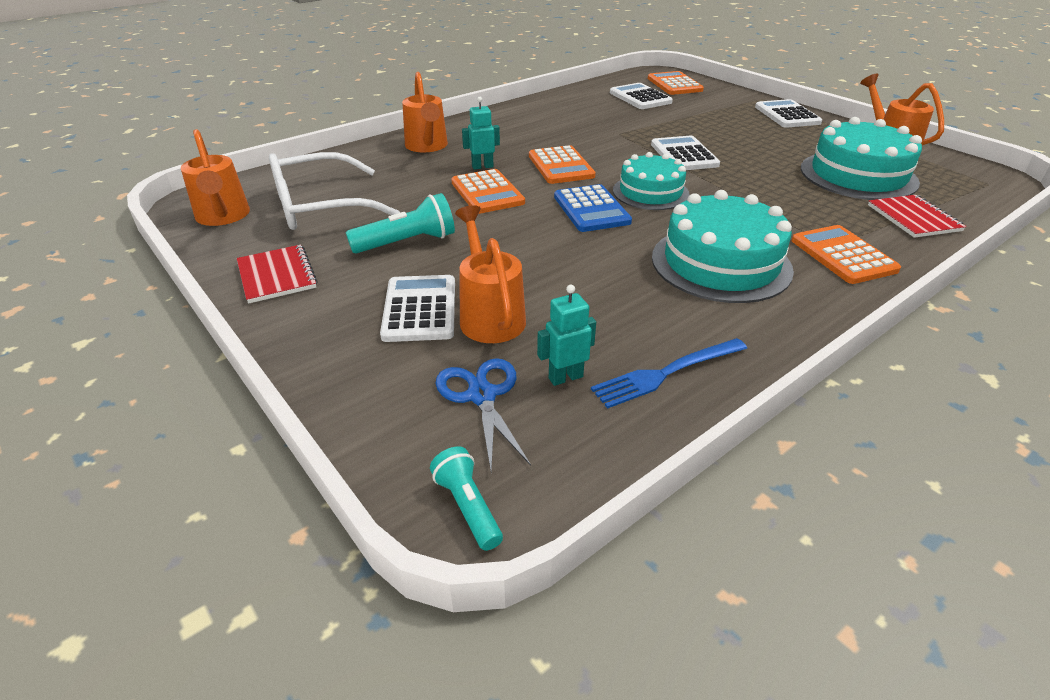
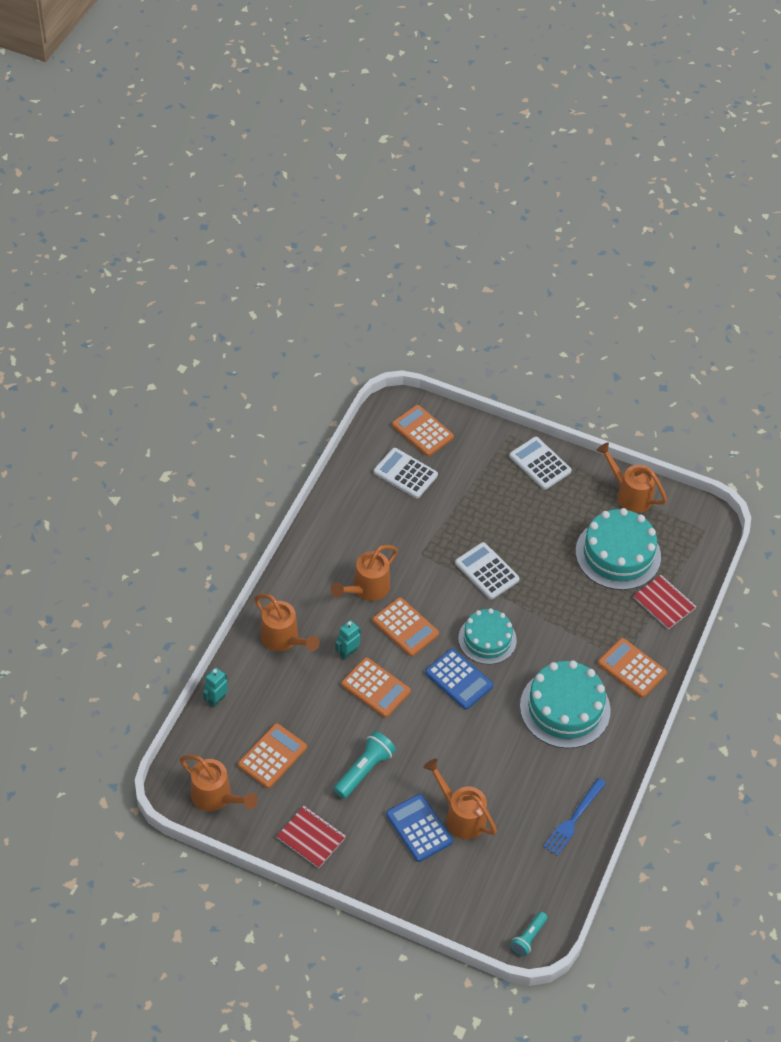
camera: 30 degrees left, 15 degrees up
white glasses [269,152,400,230] -> orange calculator [238,723,307,788]
white calculator [380,275,455,342] -> blue calculator [386,794,453,862]
turquoise flashlight [430,446,503,551] -> turquoise flashlight turned 90 degrees counterclockwise [510,912,548,956]
blue scissors [435,358,531,470] -> none
turquoise robot [537,285,596,386] -> turquoise robot moved to [203,667,228,707]
none -> orange watering can [331,545,398,601]

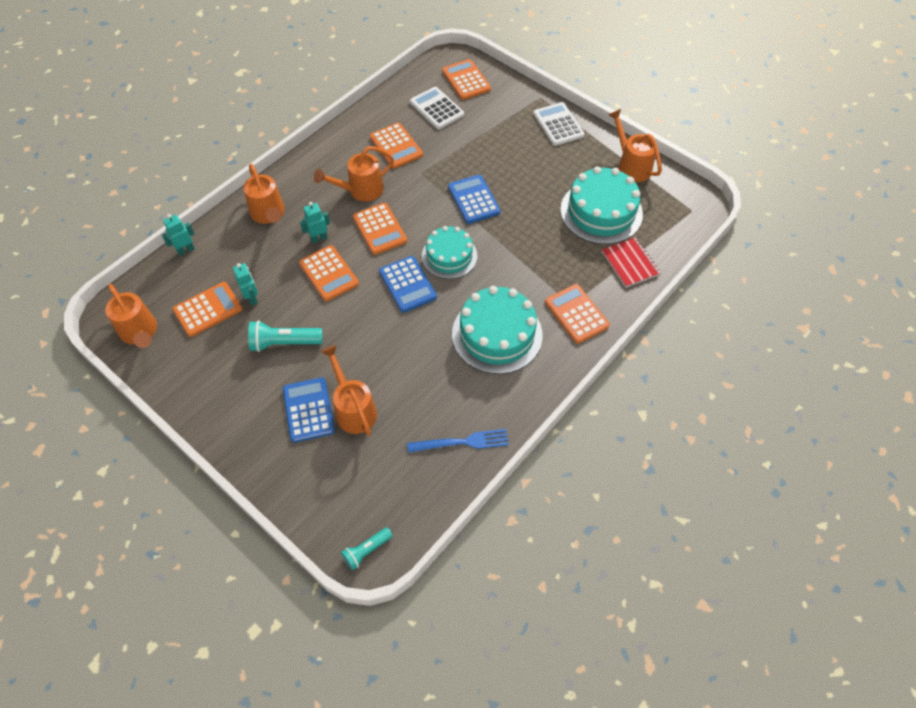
camera: 20 degrees right, 5 degrees up
red notebook [276,806,346,868] -> none
turquoise flashlight [334,731,396,799] -> turquoise flashlight turned 150 degrees counterclockwise [248,320,323,352]
white calculator [455,542,519,600] -> blue calculator [448,175,501,224]
blue fork [543,778,606,856] -> blue fork turned 150 degrees counterclockwise [407,429,509,453]
none -> turquoise robot [233,263,258,305]
none -> orange calculator [370,123,423,168]

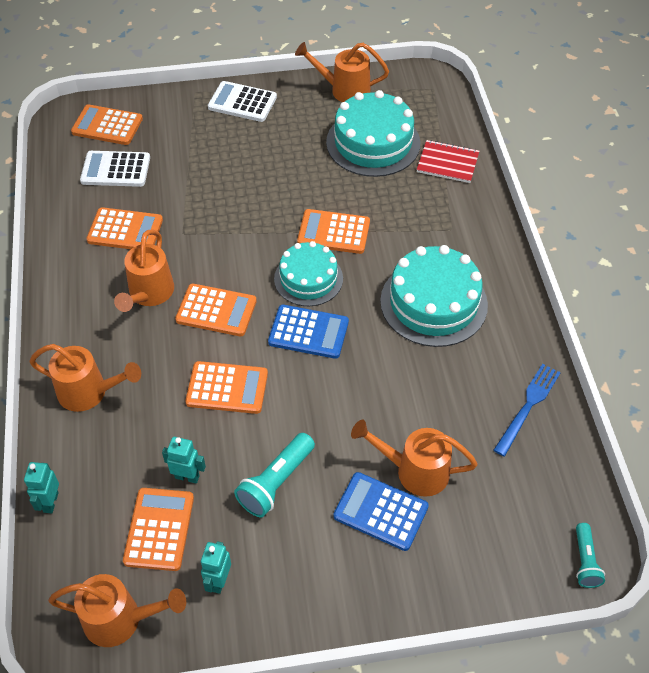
camera: 50 degrees left, 5 degrees down
turquoise robot [300,202,330,243] -> turquoise robot moved to [201,541,231,594]
blue calculator [448,175,501,224] -> none
orange calculator [545,284,610,344] -> orange calculator moved to [297,209,370,254]

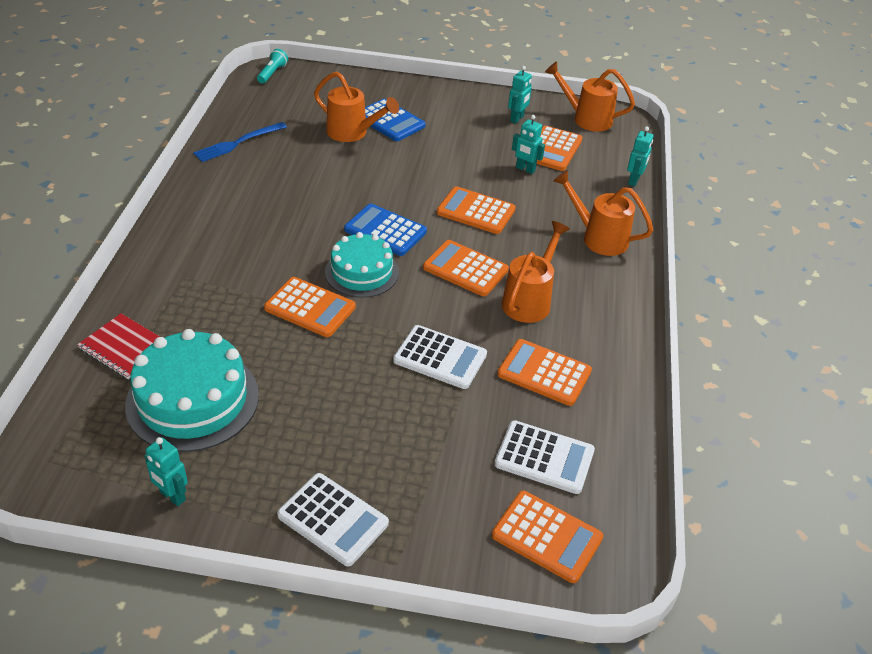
camera: 165 degrees left, 10 degrees down
turquoise flashlight [234,433,315,517] -> none
orange watering can [295,42,389,102] -> turquoise robot [144,437,188,506]
turquoise cake [380,245,488,347] -> none
none -> white calculator [393,325,487,389]

